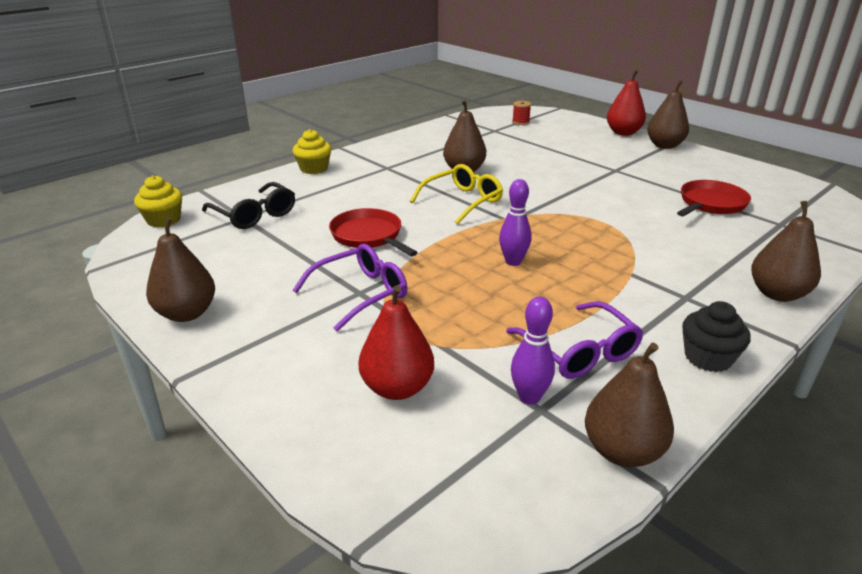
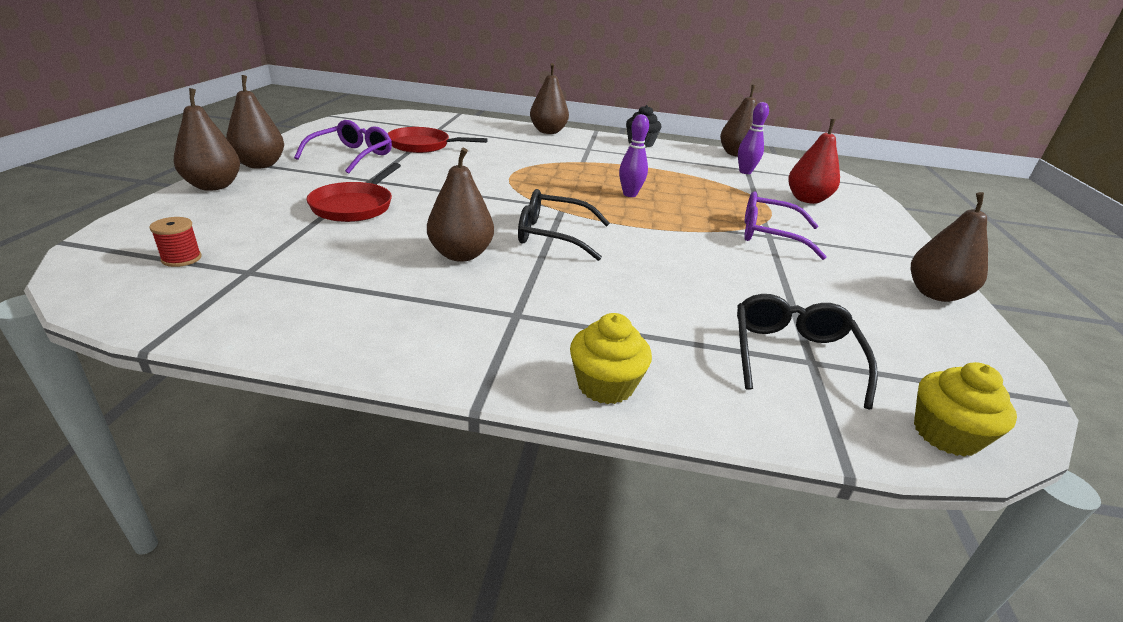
camera: 130 degrees left, 0 degrees up
red pan [329,208,418,256] -> red pan moved to [307,163,401,222]
yellow glasses [410,164,503,225] -> black glasses [518,189,610,261]
purple glasses [506,301,643,379] -> purple glasses moved to [294,120,392,174]
red pear [607,70,646,136] -> brown pear [174,88,240,191]

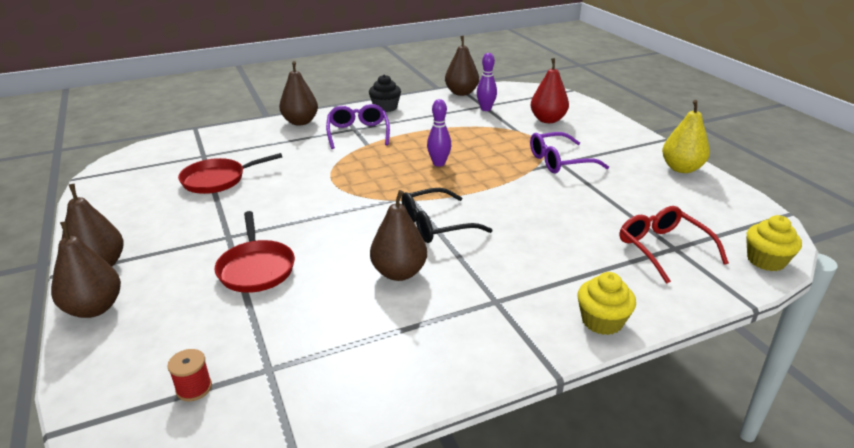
camera: 30 degrees left, 0 degrees up
purple glasses [294,120,392,174] -> purple glasses moved to [326,104,390,149]
black glasses [737,294,878,409] -> red glasses [619,206,729,284]
brown pear [911,192,988,302] -> yellow pear [662,100,710,173]

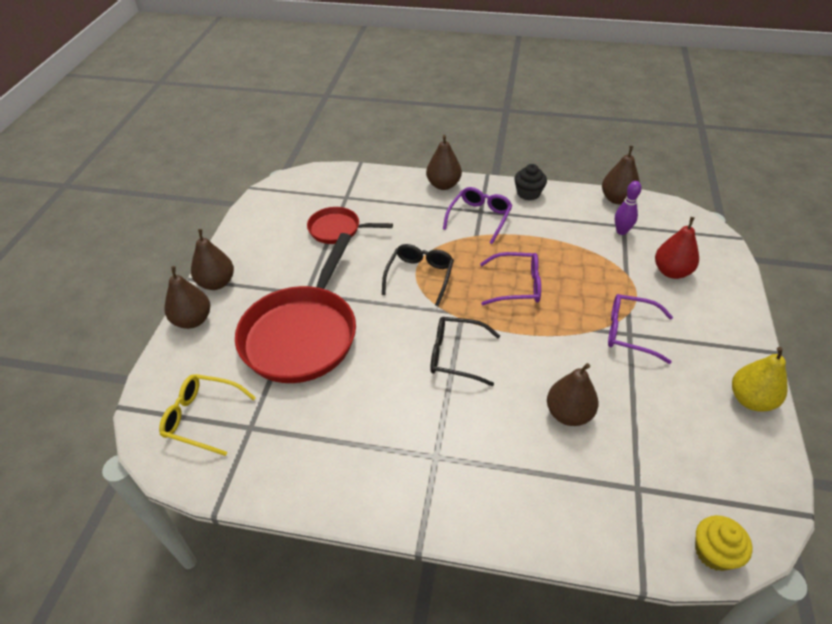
camera: 35 degrees right, 15 degrees up
red spool [167,349,212,401] -> yellow glasses [159,374,256,456]
red pan [214,211,295,293] -> red pan [235,233,356,383], size x1.93
brown pear [370,190,427,281] -> brown pear moved to [547,363,598,426]
purple bowling pin [427,99,451,167] -> purple glasses [480,252,541,305]
yellow cupcake [577,272,636,335] -> none
red glasses [619,206,729,284] -> none
none -> black glasses [382,244,454,306]

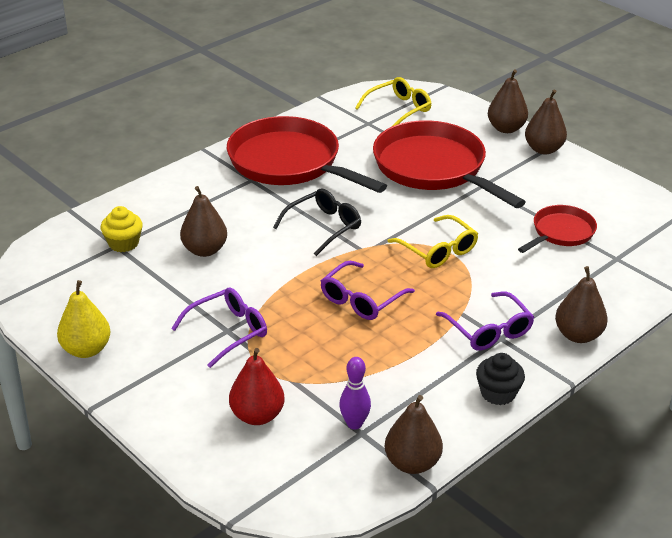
camera: 125 degrees right, 10 degrees down
black glasses [382,244,454,306] -> yellow glasses [387,215,478,268]
yellow cupcake [695,515,752,571] -> yellow cupcake moved to [101,206,143,252]
none -> red pan [227,116,387,193]

